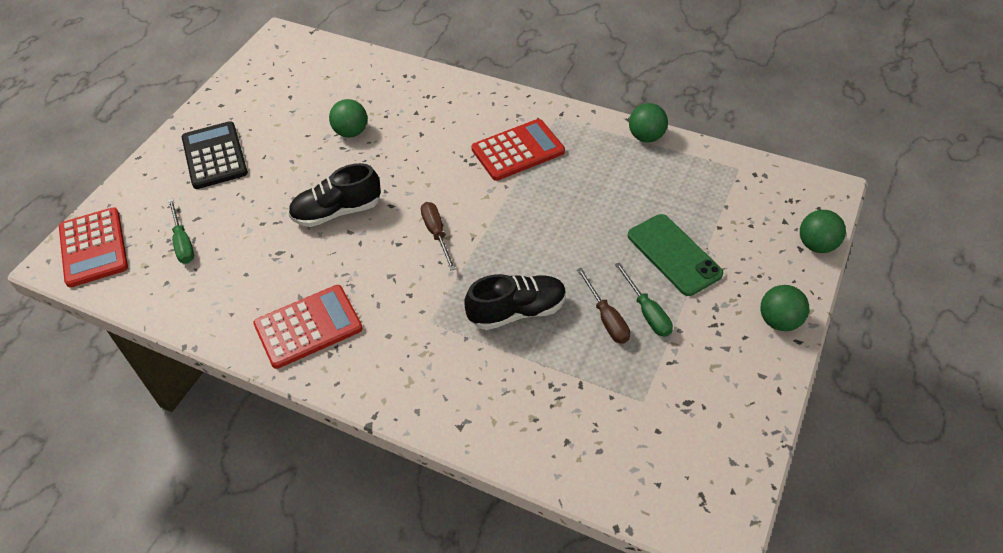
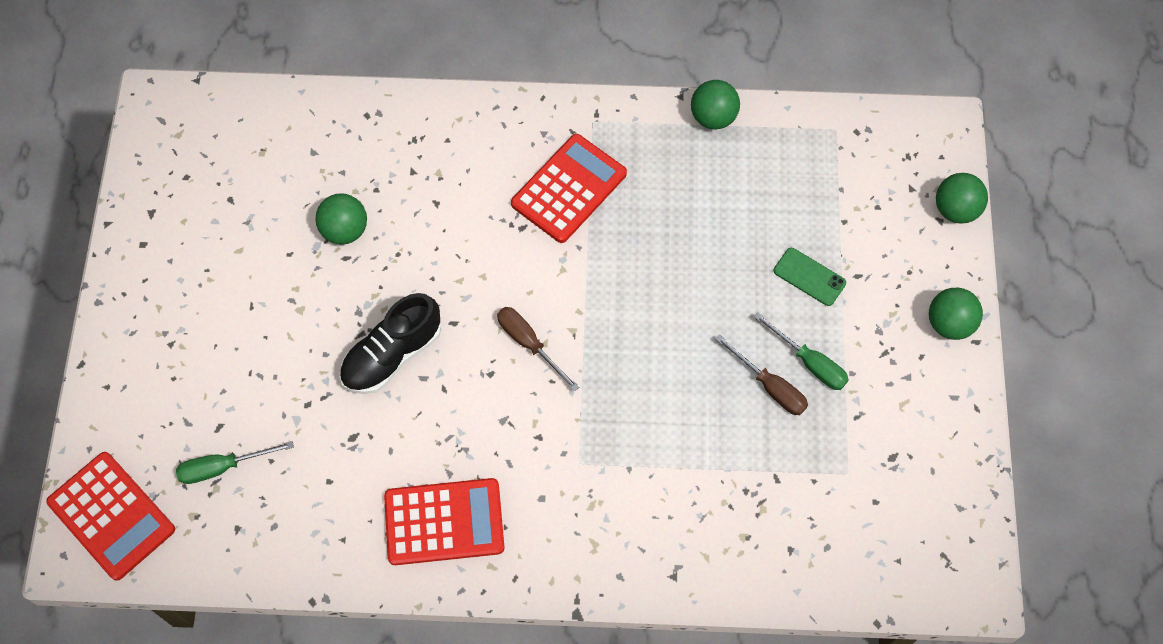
camera: 25 degrees left, 15 degrees up
green screwdriver [168,198,194,264] -> green screwdriver turned 120 degrees clockwise [176,441,294,484]
black calculator [182,121,248,189] -> none
red calculator [253,285,363,369] -> red calculator turned 45 degrees clockwise [384,478,505,565]
black shoe [464,274,566,330] -> none
green phone [628,214,723,296] -> green phone [774,248,846,306], size x0.59

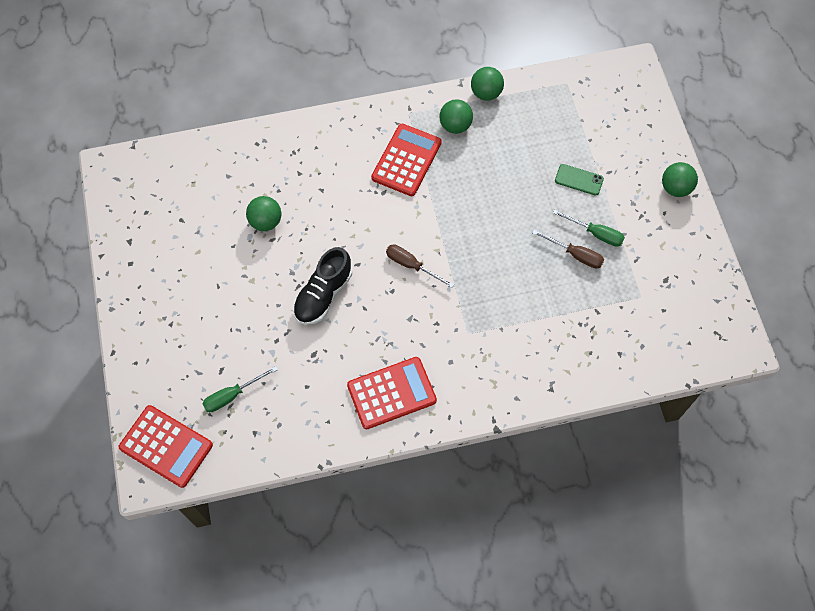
camera: 15 degrees left, 0 degrees up
green ball [936,173,988,223] -> green ball moved to [440,99,473,134]

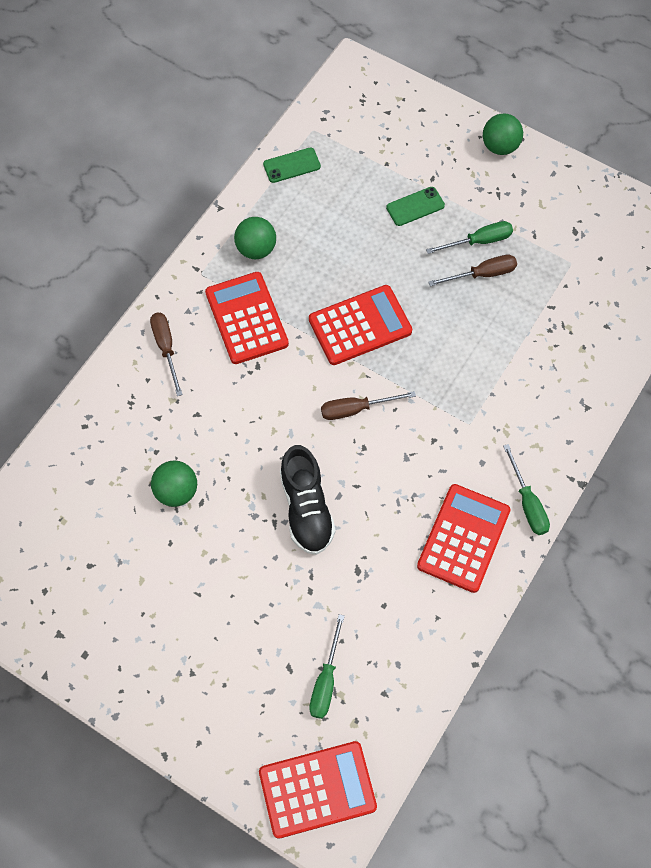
camera: 45 degrees left, 0 degrees up
green ball [471,67,504,101] -> none
none -> brown screwdriver [150,313,183,396]
none -> green phone [263,147,321,183]
none -> red calculator [309,285,412,365]
none -> green screwdriver [503,444,550,535]

